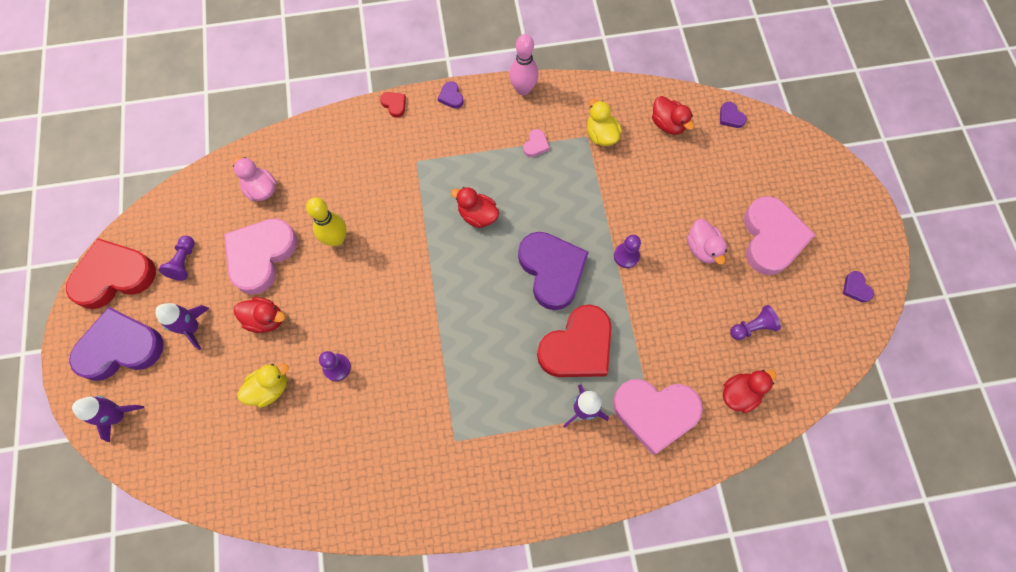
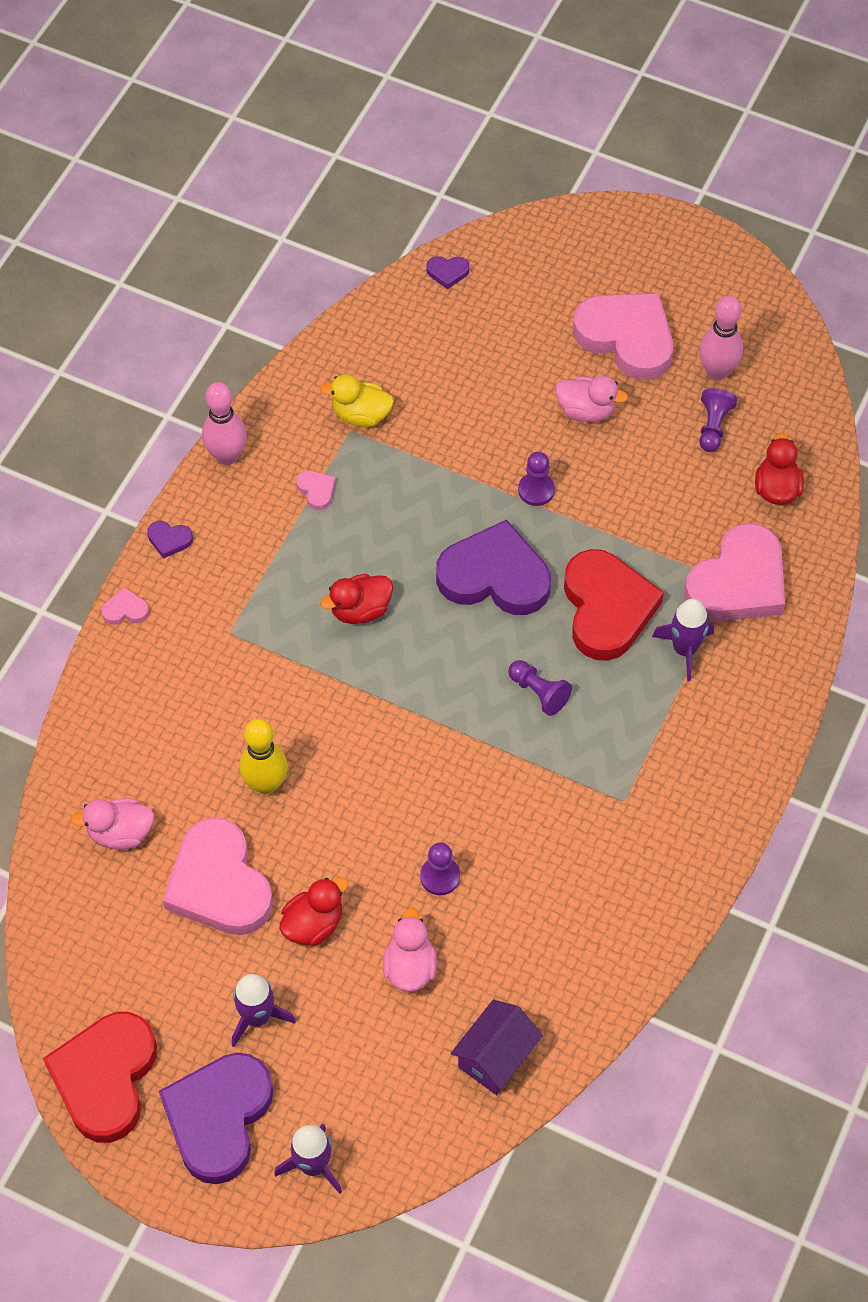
camera: 55 degrees left, 10 degrees down
purple pawn [159,236,195,281] -> purple pawn moved to [508,660,572,716]
yellow duck [237,364,289,408] -> pink duck [383,907,437,992]
red heart [380,92,406,118] -> pink heart [101,587,149,625]
red duck [652,96,694,135] -> none
purple heart [843,271,874,303] -> none
none -> purple house [451,1000,543,1095]
none -> pink bowling pin [699,296,743,380]

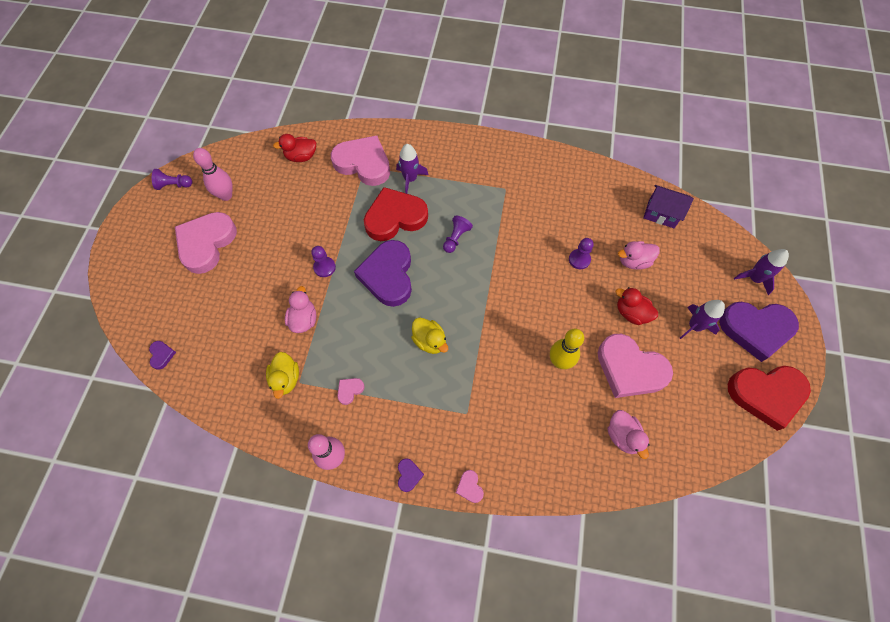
camera: 105 degrees left, 5 degrees up
pink heart [163,817,273,935] -> pink heart turned 75 degrees clockwise [598,334,673,398]
red duck [320,574,393,624] -> yellow duck [411,318,448,354]
pink duck [555,376,628,422] -> pink duck moved to [285,286,316,333]
purple pawn [699,388,737,452] -> purple pawn moved to [152,169,192,190]

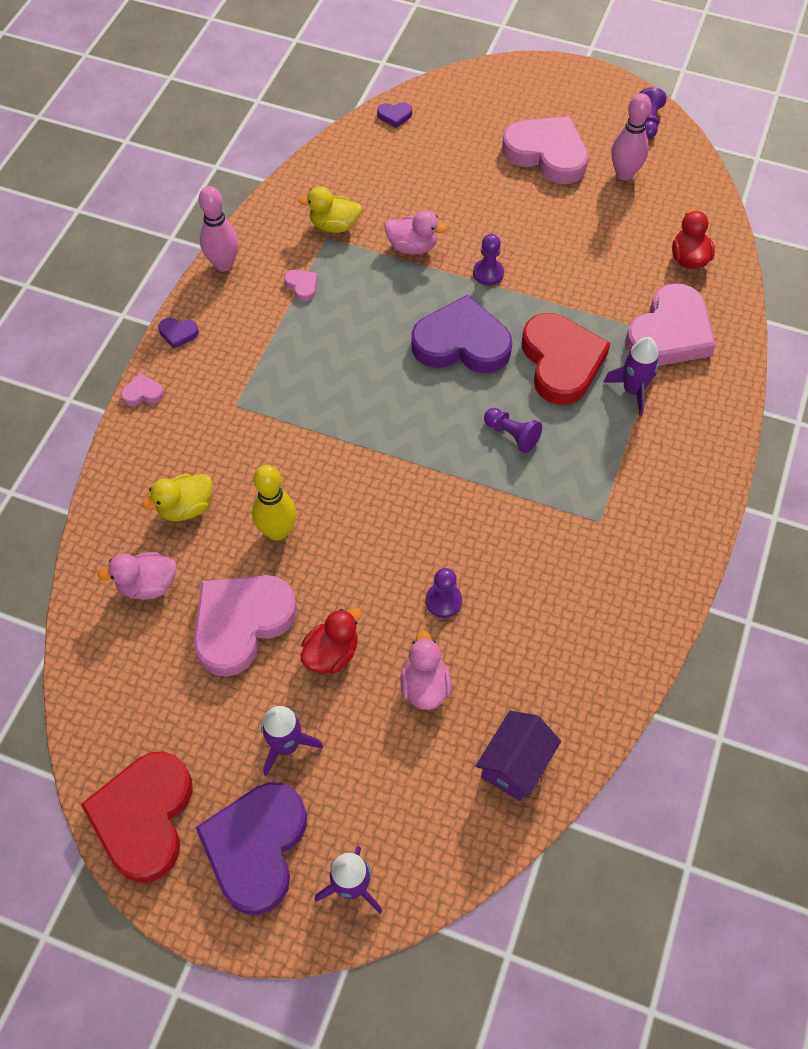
camera: 100 degrees right, 5 degrees down
yellow duck [411,318,448,354] -> yellow duck moved to [142,474,213,521]

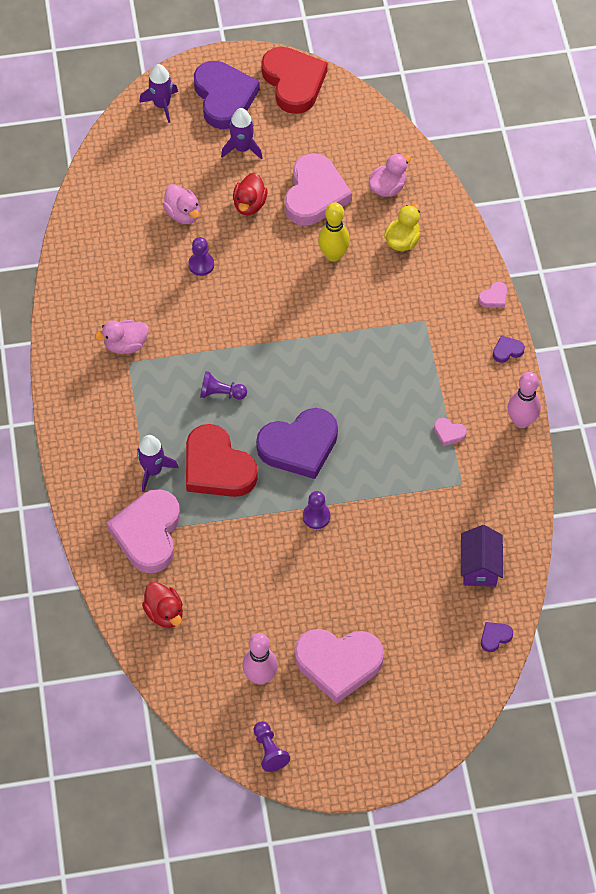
camera: 150 degrees right, 0 degrees up
yellow duck [298,186,362,233] -> none
pink duck [384,211,447,254] -> pink duck moved to [95,320,149,354]
purple house [476,711,561,801] -> purple house moved to [461,525,503,587]

